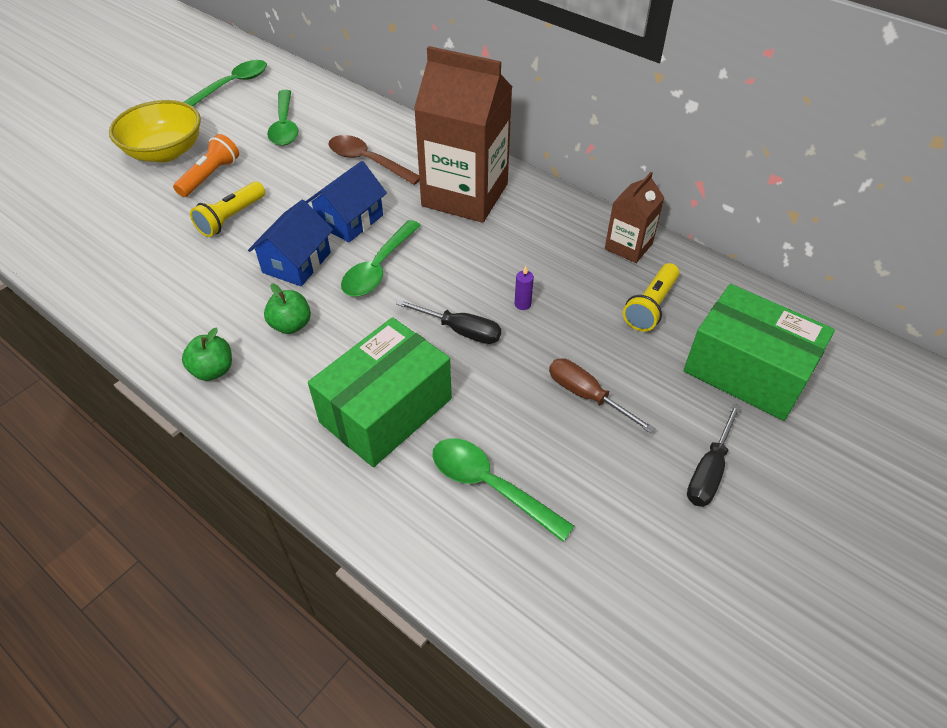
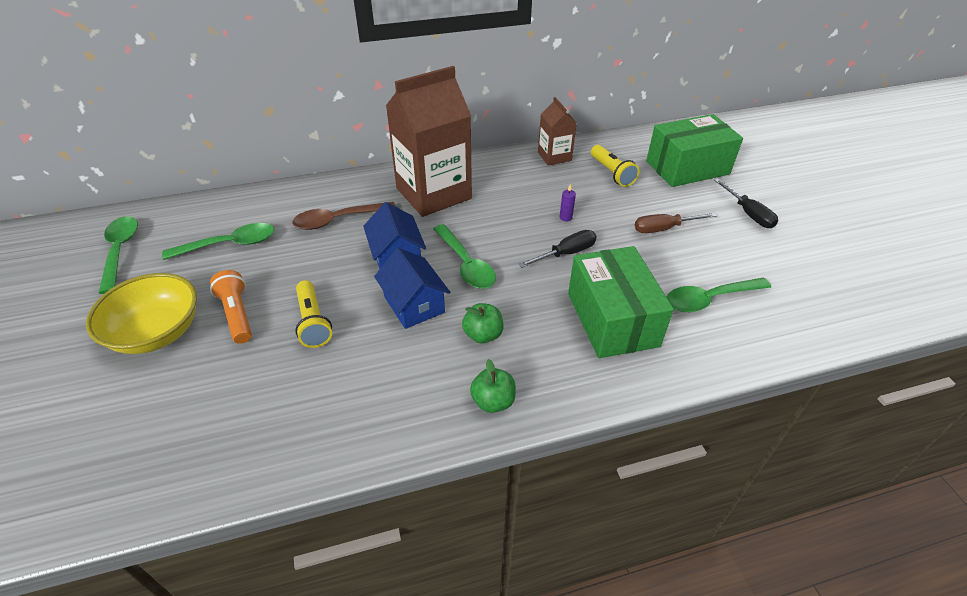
camera: 55 degrees left, 5 degrees down
green spoon [267,90,299,146] -> green spoon turned 45 degrees counterclockwise [162,223,274,260]

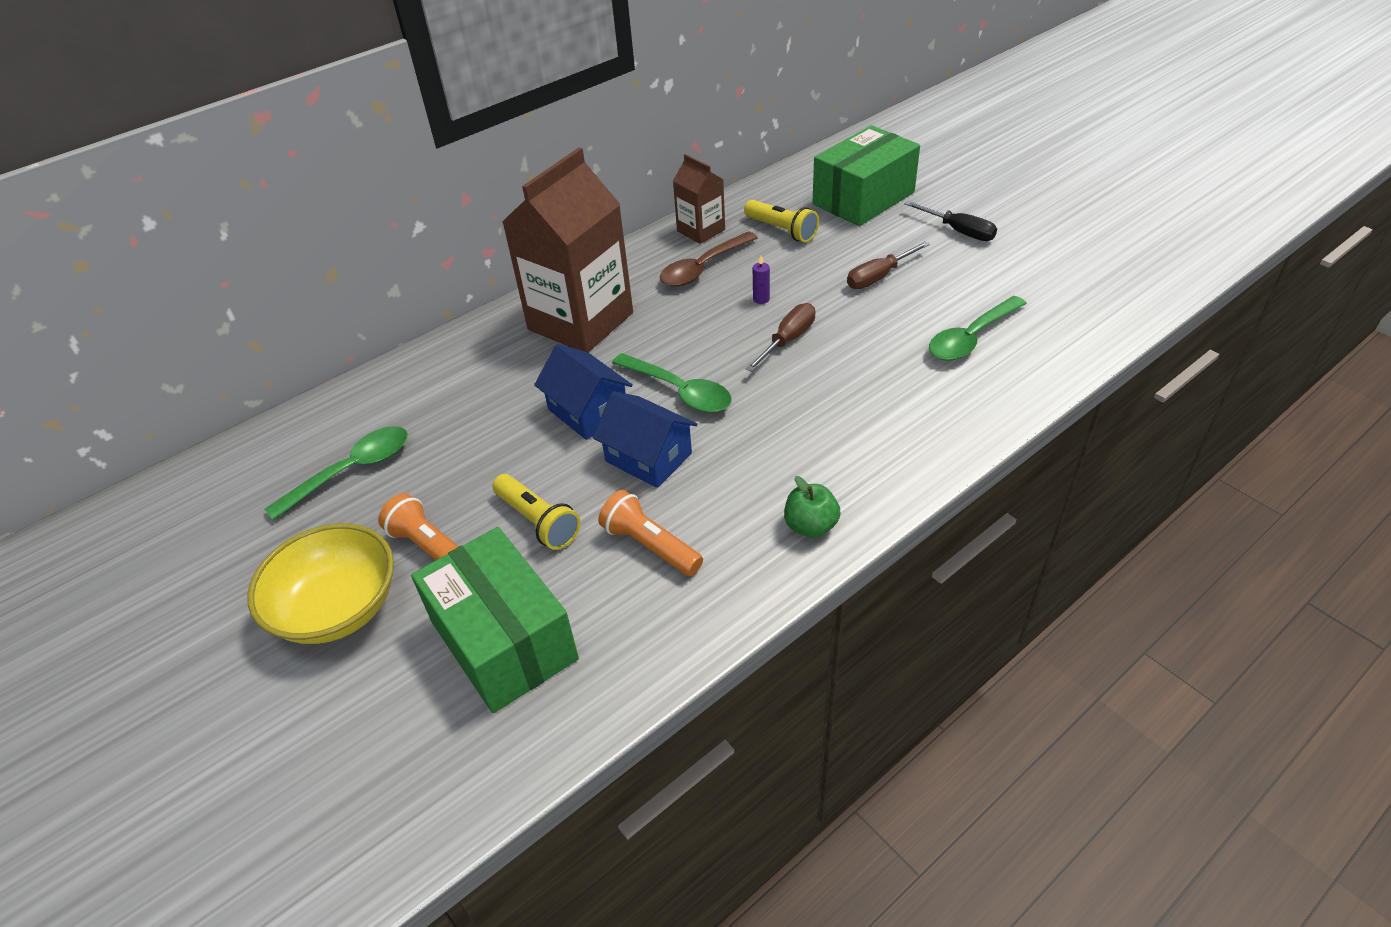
camera: 20 degrees left, 0 degrees up
green spoon [99,216,138,294] -> none
brown spoon [292,202,396,230] -> brown spoon moved to [660,231,758,287]
green apple [462,303,504,343] -> none
black screwdriver [518,230,597,268] -> brown screwdriver [746,303,816,372]
green box [568,246,674,358] -> green box moved to [411,527,579,713]
none -> orange flashlight [598,490,703,576]

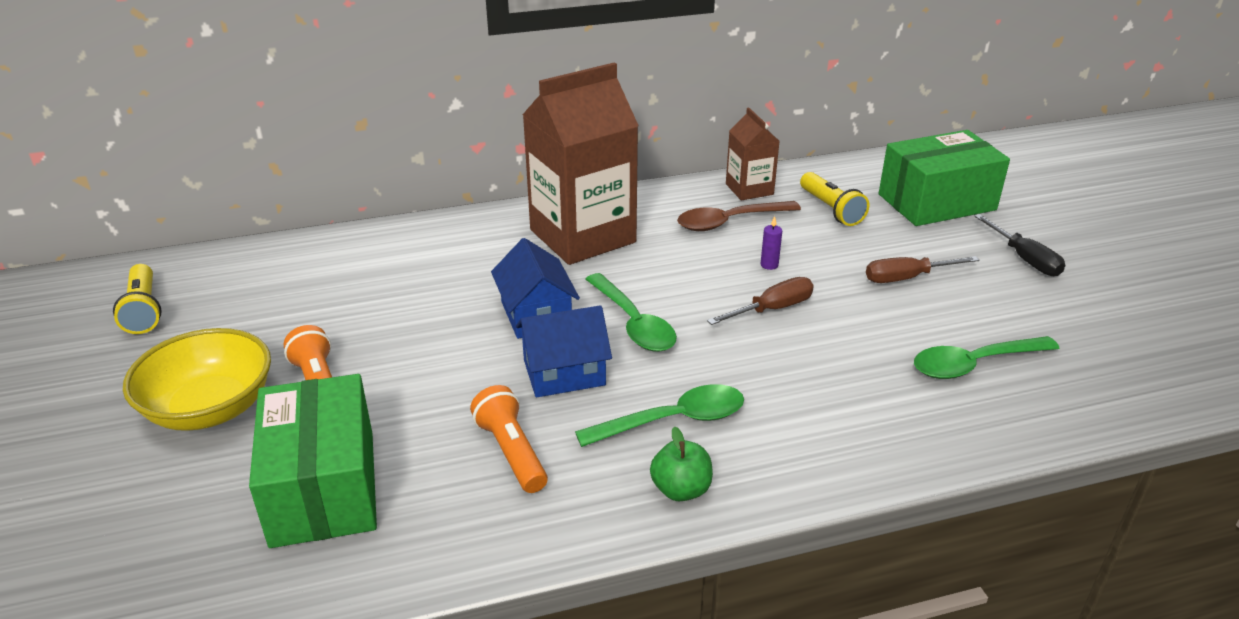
camera: 20 degrees right, 10 degrees down
green spoon [265,426,408,520] -> green spoon moved to [575,384,744,447]
yellow flashlight [492,474,580,550] -> yellow flashlight moved to [113,264,161,334]
blue house [593,391,697,488] -> blue house turned 75 degrees counterclockwise [516,305,612,398]

